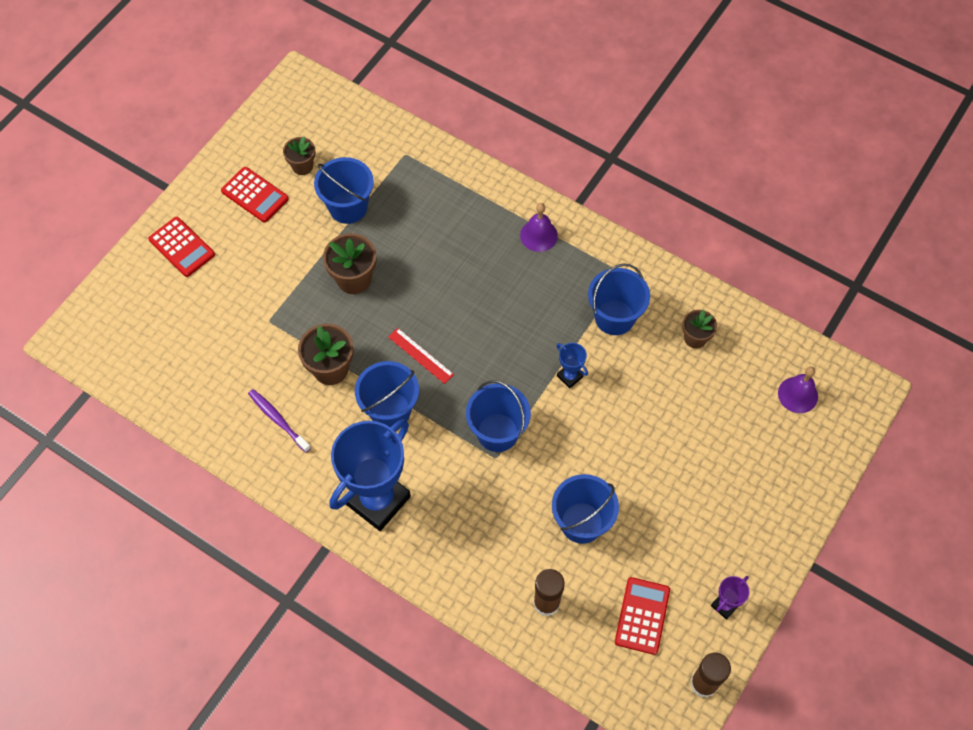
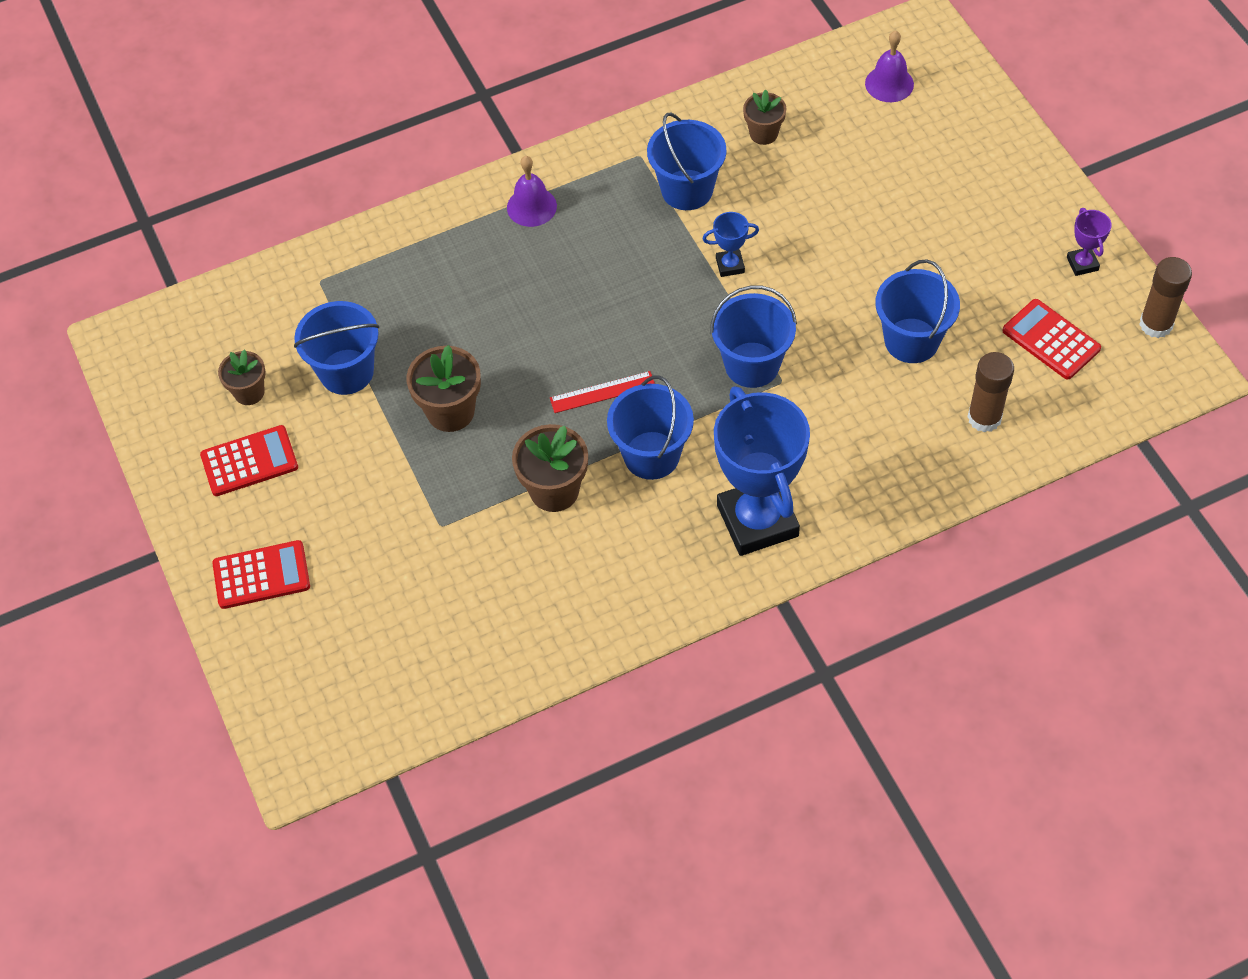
camera: 55 degrees left, 5 degrees down
purple toothbrush [248,389,311,453] -> none

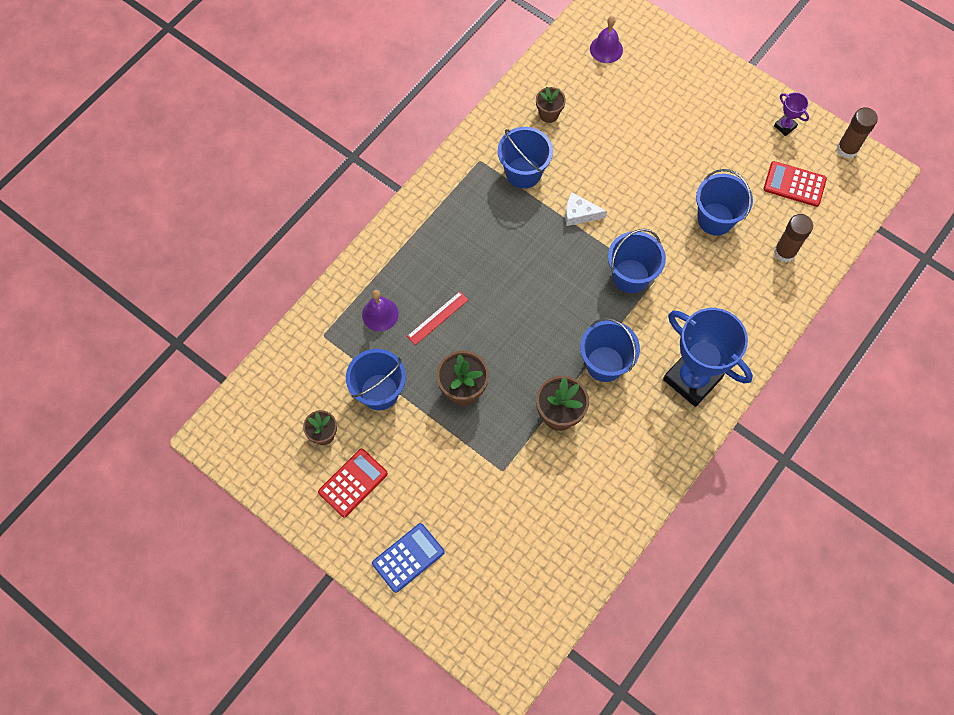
camera: 30 degrees left, 10 degrees up
red calculator [212,540,310,609] -> blue calculator [372,523,445,593]
purple bell [507,156,557,227] -> purple bell moved to [362,290,399,331]
red ruler [550,371,655,413] -> red ruler moved to [407,291,468,345]
blue trophy [702,212,759,277] -> white cheese [565,192,607,226]

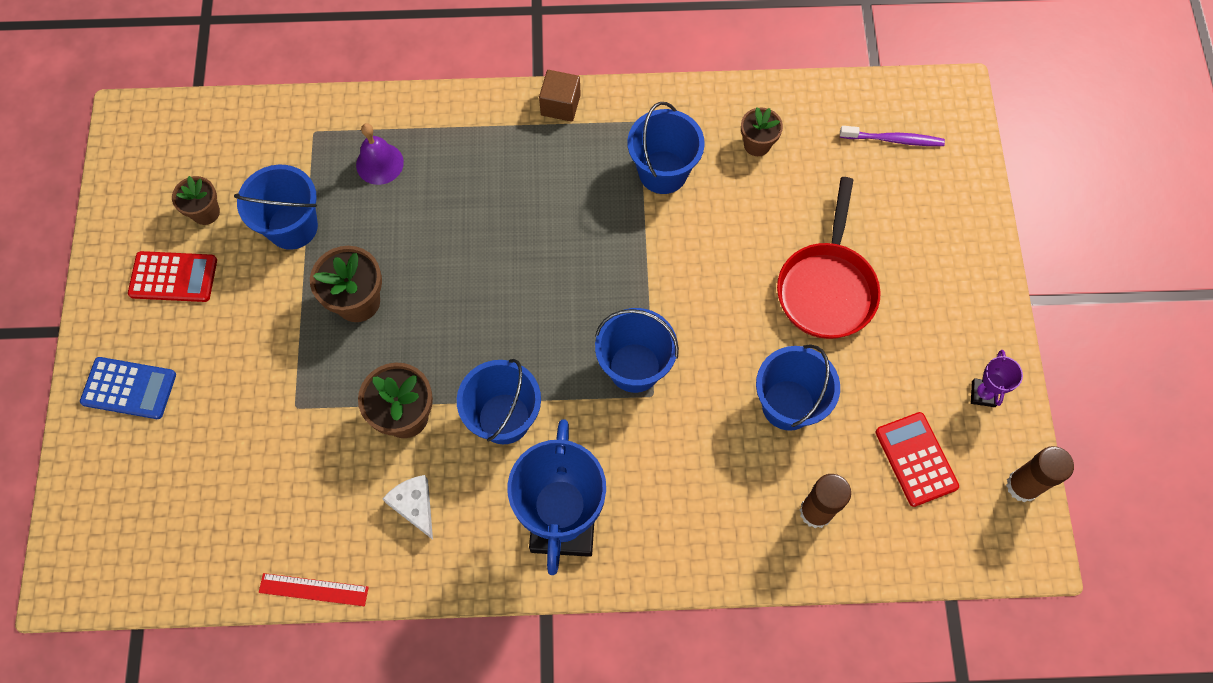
camera: 50 degrees right, 0 degrees up
red ruler [407,291,468,345] -> red ruler moved to [259,573,369,606]
white cheese [565,192,607,226] -> white cheese moved to [382,475,433,540]
purple bell [590,16,623,63] -> purple toothbrush [840,126,945,146]
none -> brown cube [539,70,581,122]
none -> red pan [777,177,881,339]

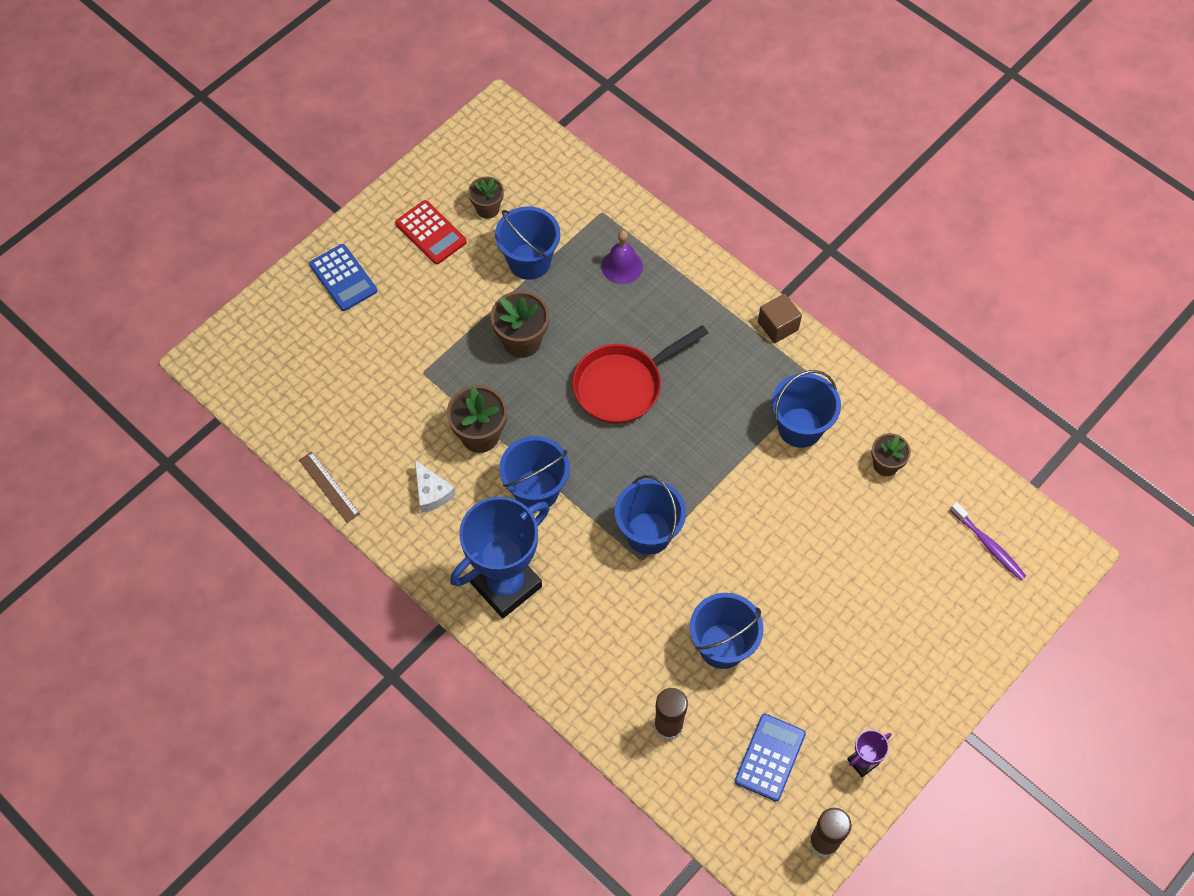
camera: 45 degrees right, 5 degrees down
red ruler [259,573,369,606] -> brown ruler [299,451,360,523]
white cheese [382,475,433,540] -> white cheese turned 135 degrees clockwise [415,460,456,513]
red pan [777,177,881,339] -> red pan moved to [572,325,708,424]
red calculator [875,412,959,507] -> blue calculator [735,714,806,801]

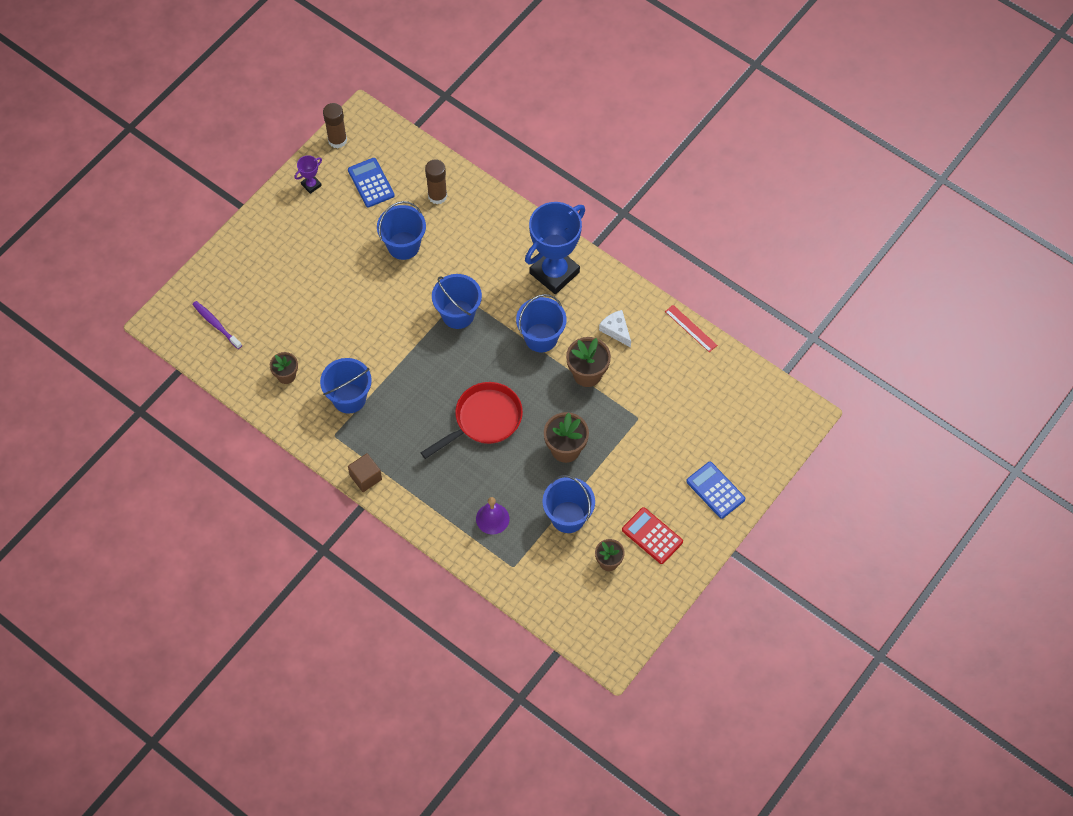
camera: 175 degrees right, 0 degrees up
brown ruler [299,451,360,523] -> red ruler [665,305,717,352]
blue calculator [735,714,806,801] -> blue calculator turned 135 degrees clockwise [348,158,395,208]

